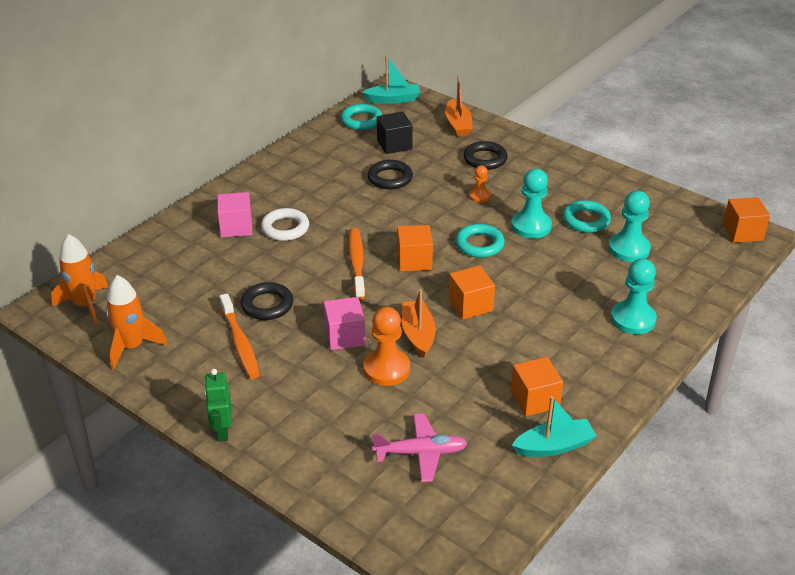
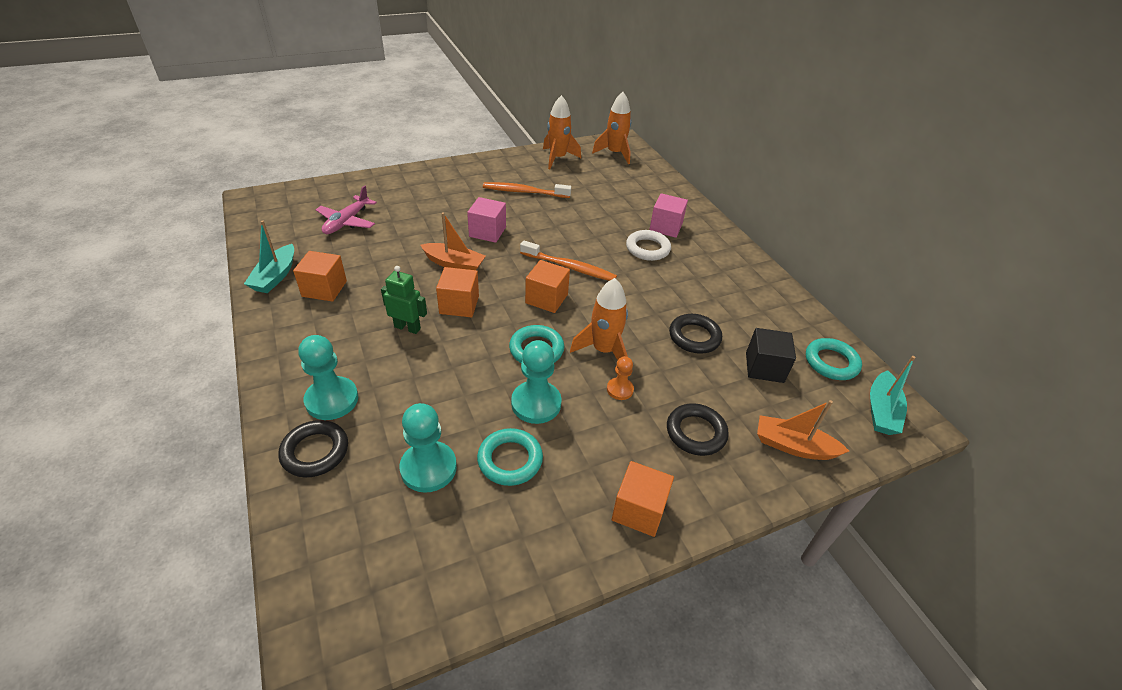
camera: 115 degrees right, 5 degrees up
green robot [204,369,232,442] -> green robot moved to [381,266,427,334]
black ring [241,282,293,320] -> black ring moved to [278,420,348,477]
orange pawn [364,307,410,386] -> none
orange cube [723,197,770,243] -> orange cube moved to [612,461,674,537]
none -> orange rocket [570,278,628,360]

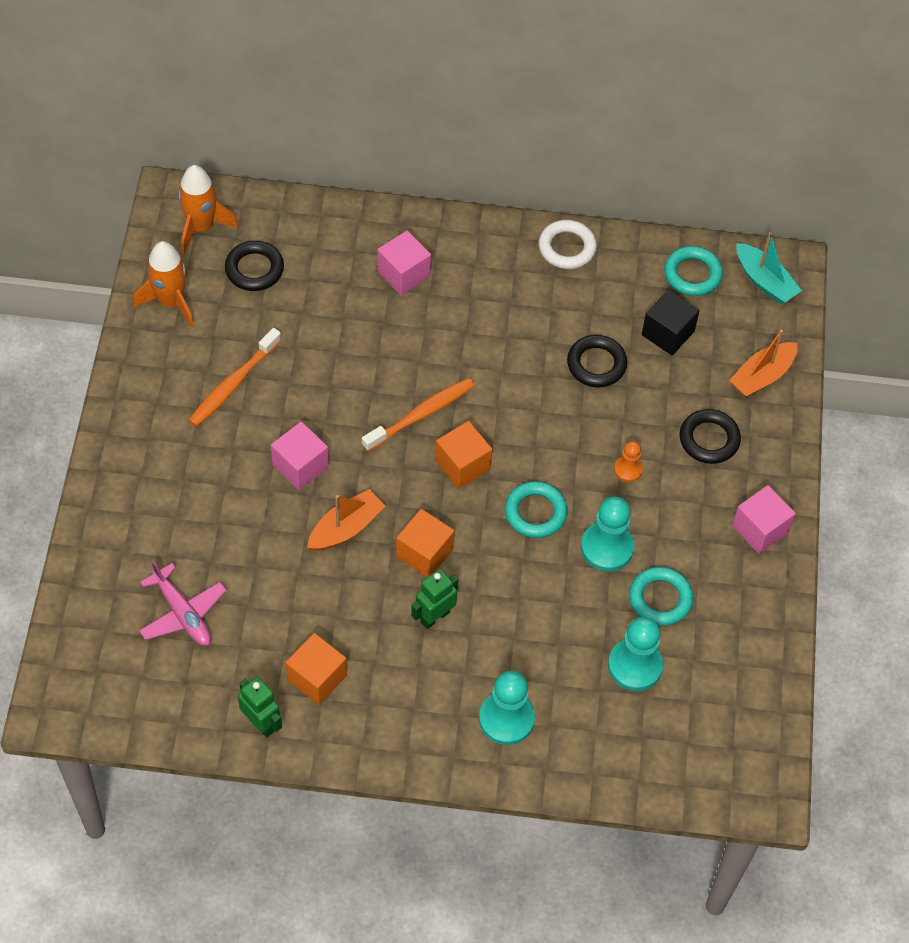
camera: 60 degrees left, 15 degrees up
turquoise boat [244,221,294,293] -> green robot [238,677,282,737]
black ring [278,420,348,477] -> black ring moved to [225,241,284,291]
orange rocket [570,278,628,360] -> none
orange cube [612,461,674,537] -> pink cube [732,485,796,554]
white ring [626,230,671,261] -> white ring moved to [539,220,597,269]

